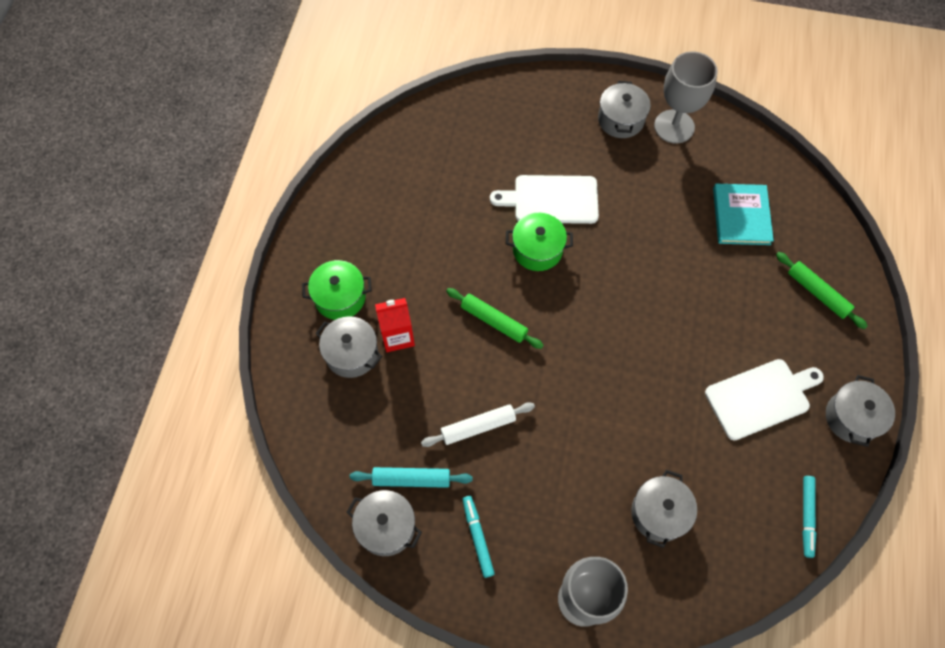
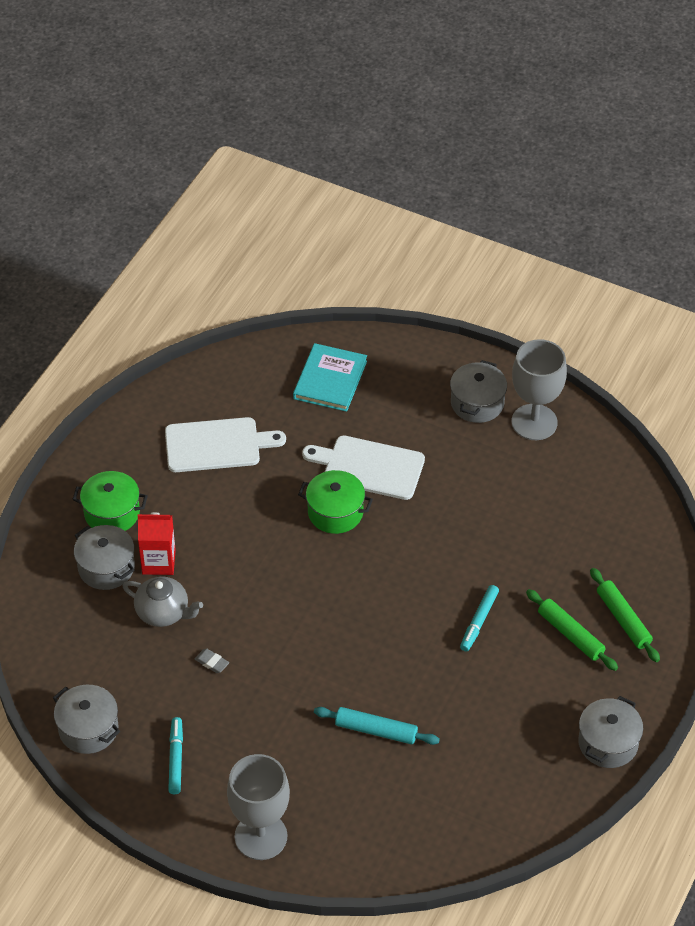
camera: 15 degrees right, 15 degrees down
turquoise rolling pin [350,467,473,488] -> turquoise rolling pin moved to [314,707,440,745]
white rolling pin [421,402,535,447] -> grey eraser [195,648,229,673]
green rolling pin [446,288,544,349] -> green rolling pin moved to [526,589,618,671]
grey pot [631,470,697,548] -> none
white cutting board [705,359,824,441] -> white cutting board moved to [165,417,286,472]
turquoise book [713,184,774,245] -> turquoise book moved to [293,343,367,412]
turquoise marker [802,476,816,558] -> turquoise marker moved to [460,585,499,651]
none -> grey teapot [123,576,203,627]

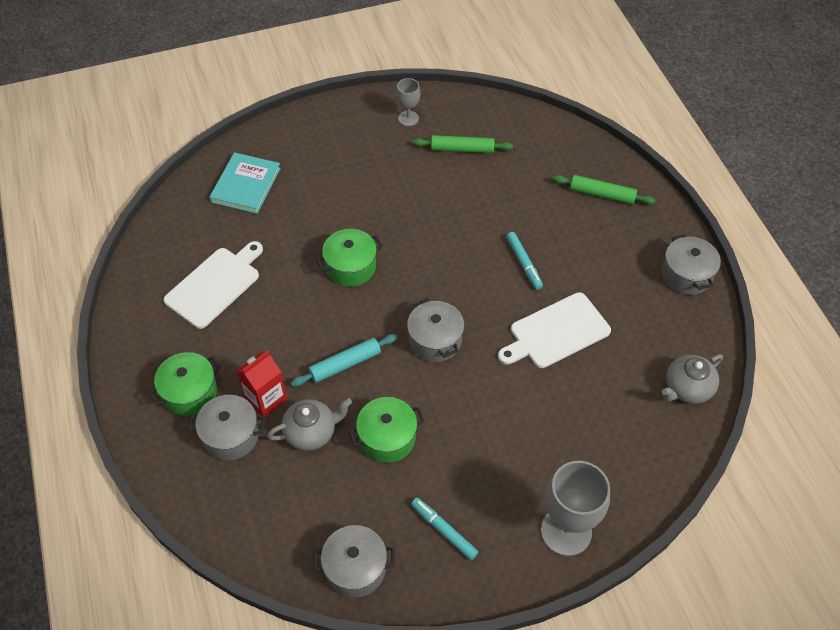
camera: 45 degrees left, 5 degrees up
grey eraser [195,648,229,673] -> green pot [349,397,425,463]
turquoise book [293,343,367,412] -> turquoise book turned 45 degrees clockwise [209,152,281,214]
white cutting board [302,435,425,500] -> white cutting board moved to [498,292,611,368]
turquoise rolling pin [314,707,440,745] -> turquoise rolling pin moved to [291,334,397,387]
grey pot [450,360,507,423] -> grey pot moved to [407,298,464,362]
grey goblet [511,339,567,440] -> grey goblet [396,78,420,126], size x0.54
green rolling pin [526,589,618,671] -> green rolling pin moved to [413,135,513,153]
none -> grey teapot [662,354,723,404]

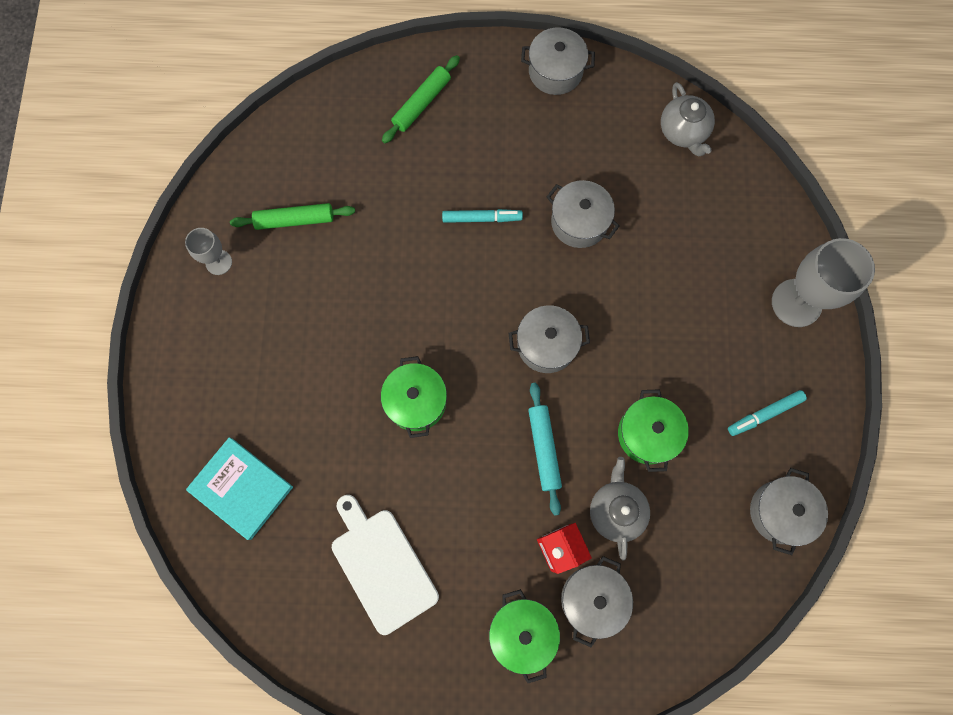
camera: 70 degrees left, 20 degrees up
green rolling pin [413,135,513,153] -> green rolling pin turned 60 degrees clockwise [230,203,355,230]
white cutting board [498,292,611,368] -> grey pot [547,180,619,248]

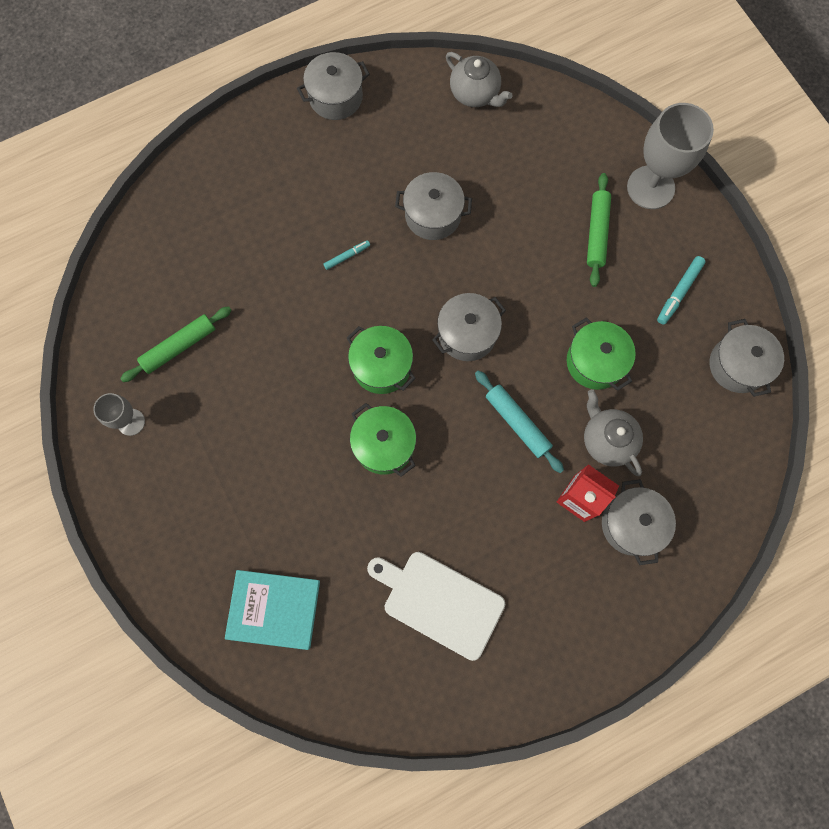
camera: 30 degrees left, 0 degrees up
green rolling pin [382,55,460,143] -> green rolling pin moved to [587,173,611,287]
turquoise marker [442,209,523,223] -> turquoise marker [323,240,370,270], size x0.64
green pot [489,589,560,683] -> green pot moved to [347,326,416,394]

